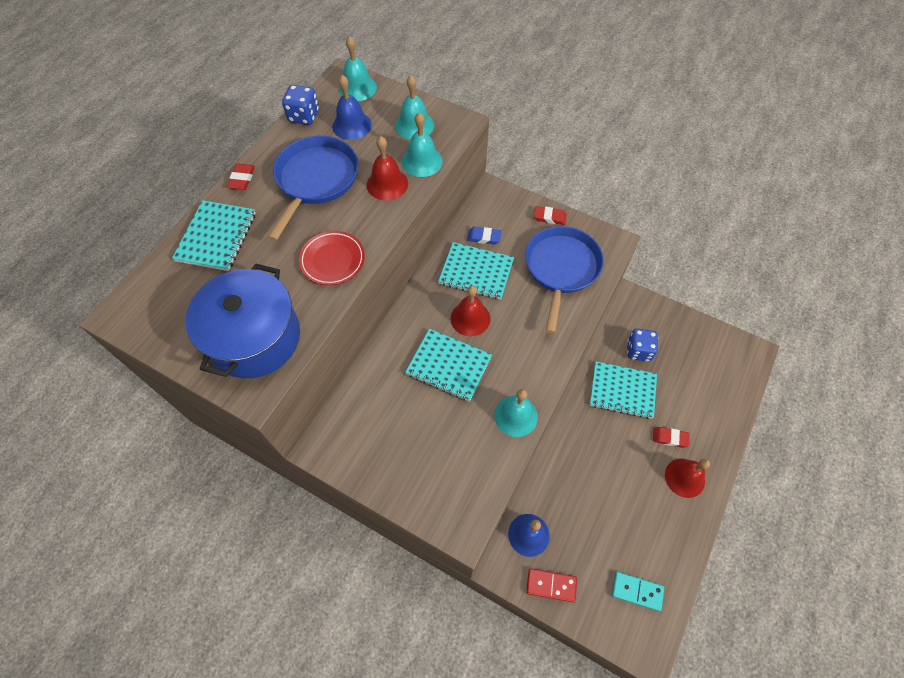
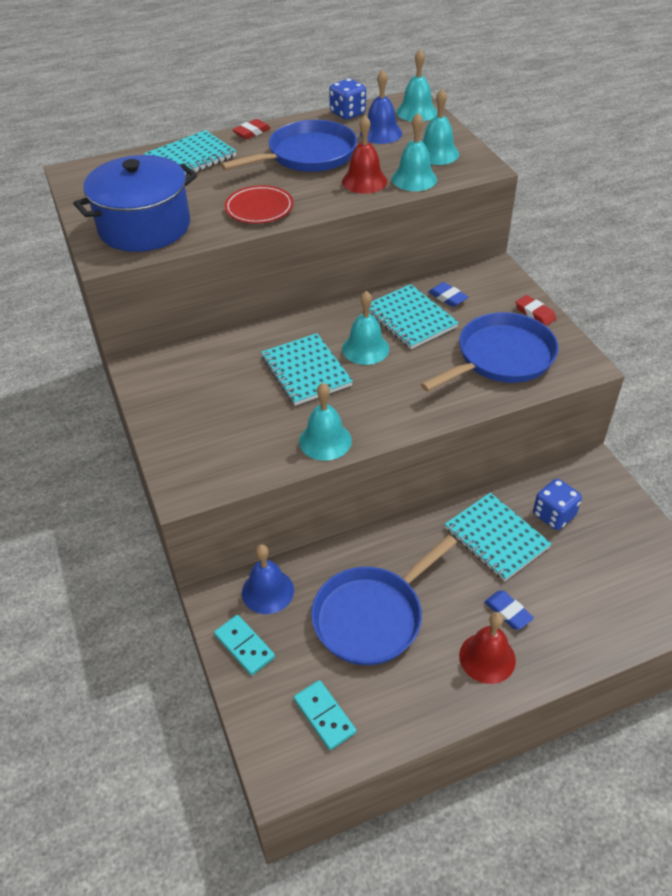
camera: 40 degrees right, 15 degrees down
red bell [451,285,490,336] -> turquoise bell [342,291,389,365]
red domino [526,568,577,603] -> turquoise domino [214,615,275,675]
red eraser [653,427,690,448] -> blue eraser [484,591,534,630]
none -> blue pan [311,535,457,665]

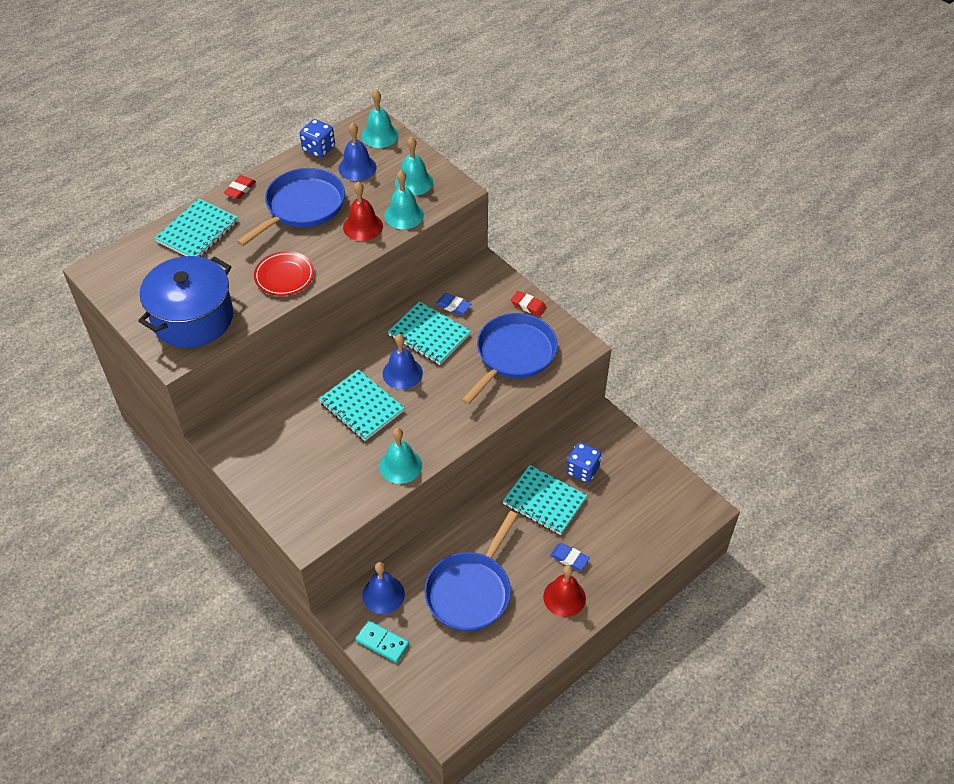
camera: 20 degrees left, 5 degrees up
turquoise domino [294,680,356,750] -> none
turquoise bell [342,291,389,365] -> blue bell [383,334,423,389]

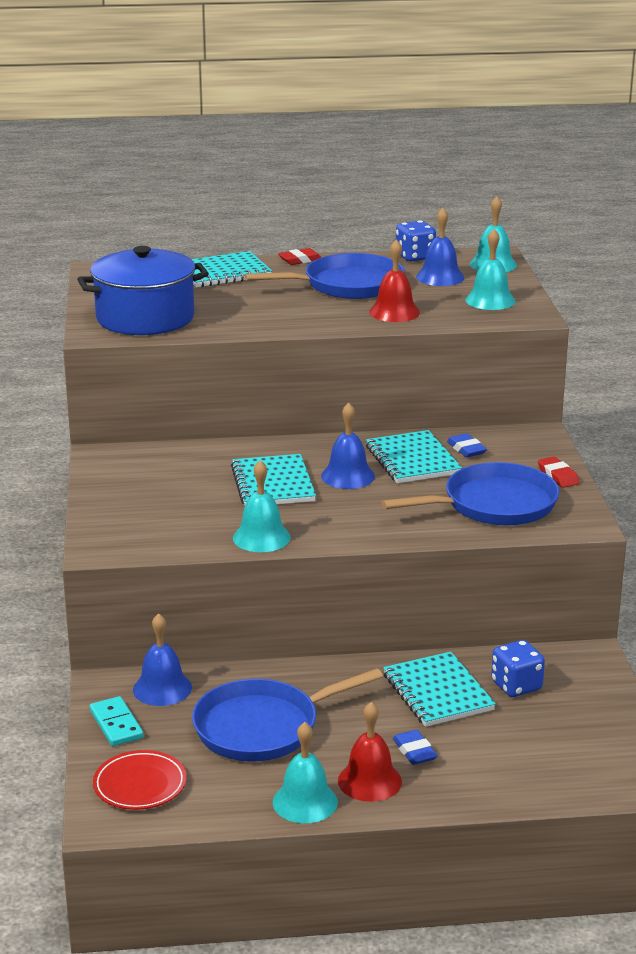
camera: 35 degrees right, 25 degrees down
red plate [254,251,314,296] -> red plate moved to [93,750,187,810]
turquoise bell [384,170,424,229] -> turquoise bell moved to [273,722,338,823]

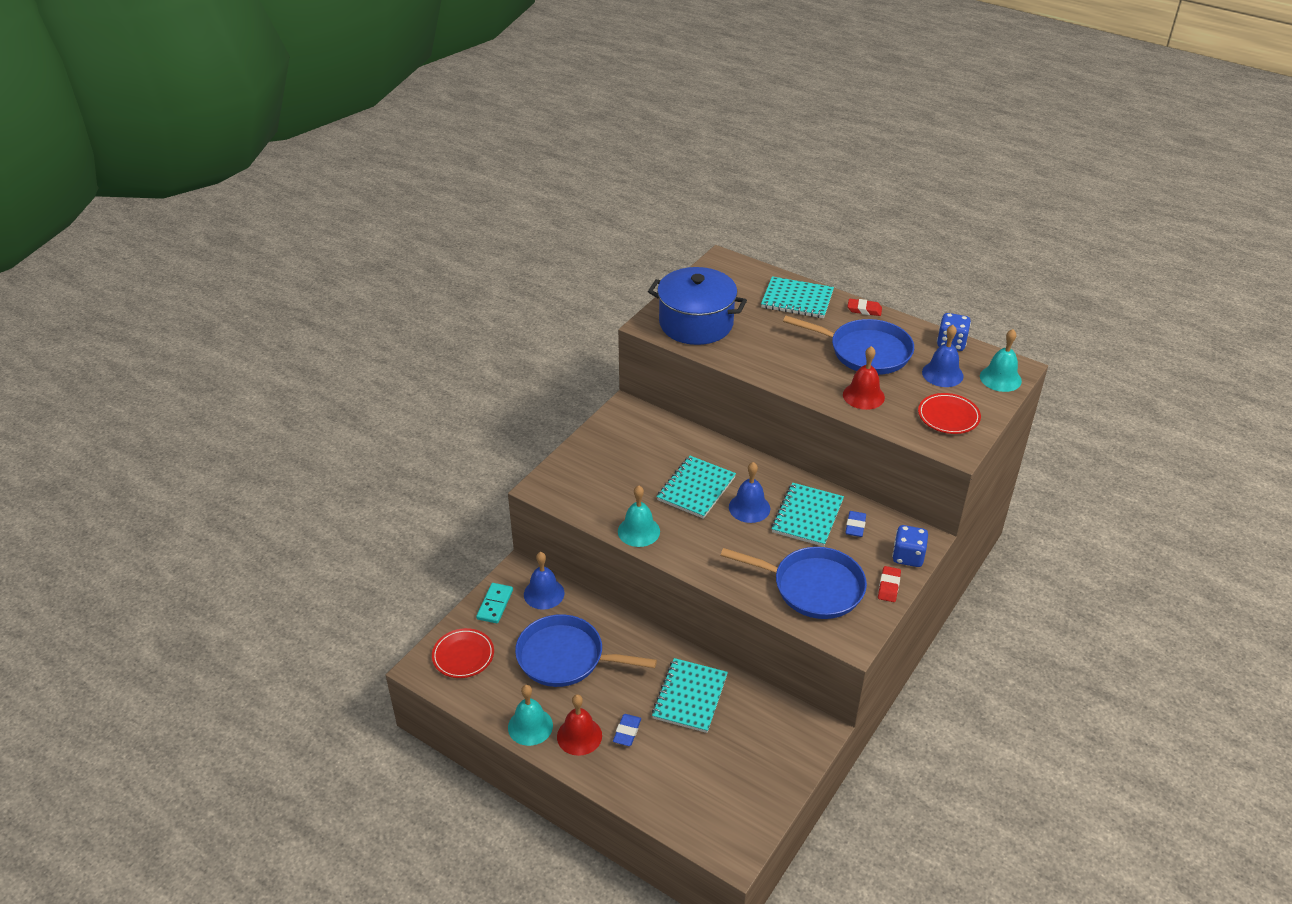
camera: 40 degrees right, 15 degrees up
turquoise bell [465,229,515,310] -> red plate [918,393,981,434]
blue dice [491,640,545,697] -> blue dice moved to [892,525,928,567]

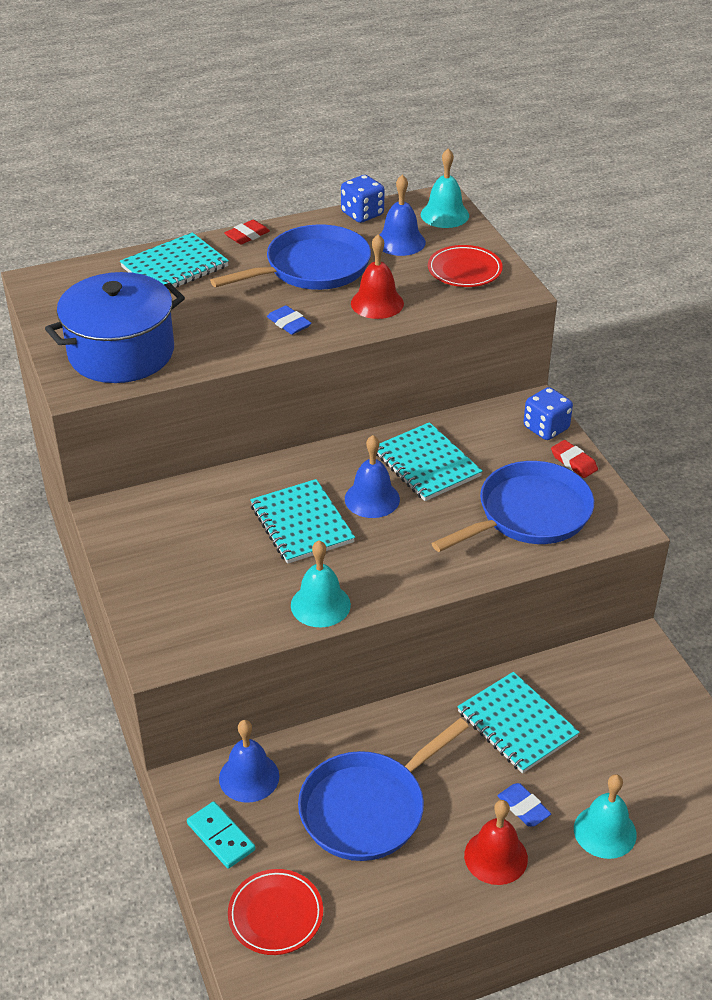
camera: 55 degrees left, 0 degrees up
turquoise bell [508,685,553,746] -> turquoise bell moved to [574,774,637,859]
blue eraser [845,511,866,537] -> blue eraser moved to [267,305,312,335]

